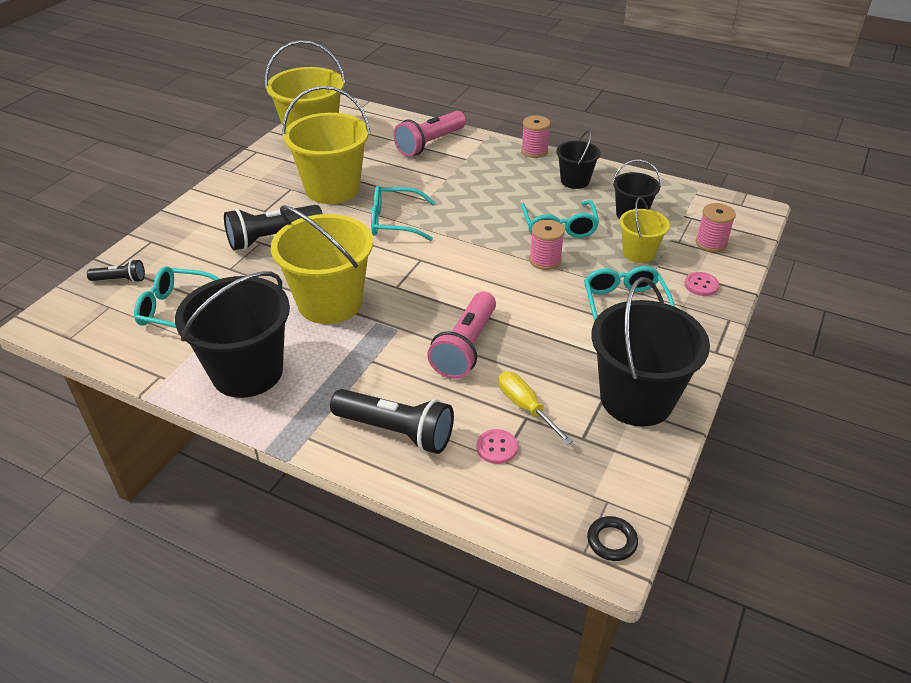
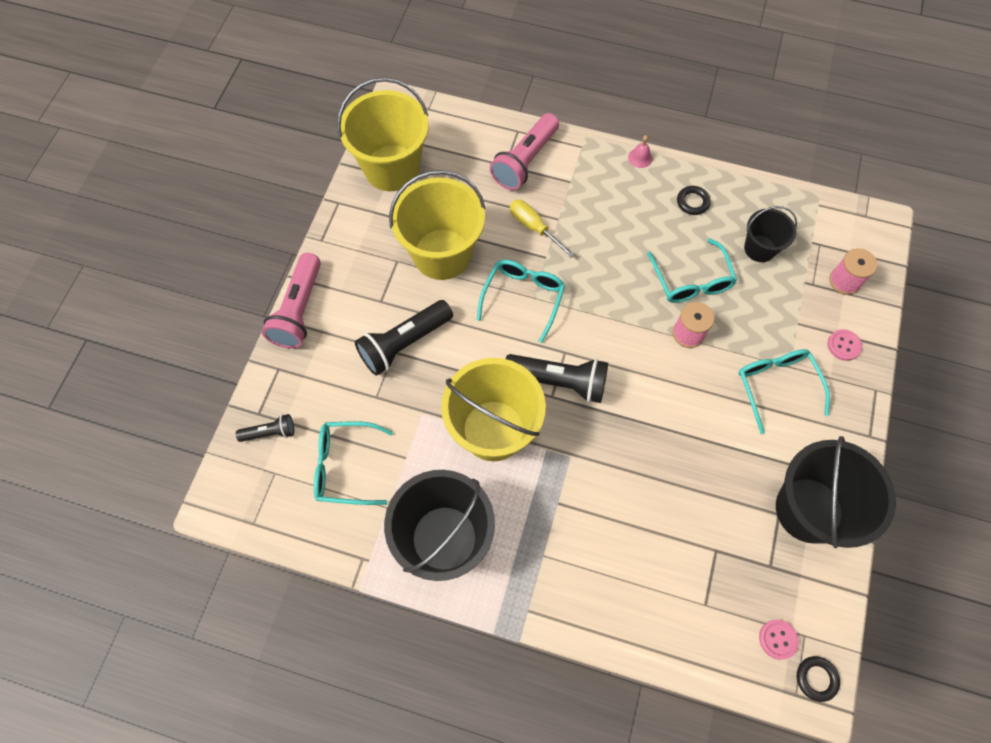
camera: 10 degrees left, 25 degrees up
black flashlight [330,389,454,454] -> black flashlight moved to [506,354,608,403]
turquoise glasses [371,186,435,241] -> turquoise glasses turned 120 degrees clockwise [477,260,565,343]
pink flashlight [427,292,496,379] -> pink flashlight moved to [262,253,321,349]
pink button [476,429,518,464] -> pink button moved to [759,620,799,660]
yellow screwdriver [499,372,573,445] -> yellow screwdriver moved to [510,200,575,257]
pink spool [521,115,550,158] -> pink bell [628,135,652,168]
black bucket [556,130,601,189] -> black ring [677,186,710,215]
yellow bucket [620,197,670,263] -> none

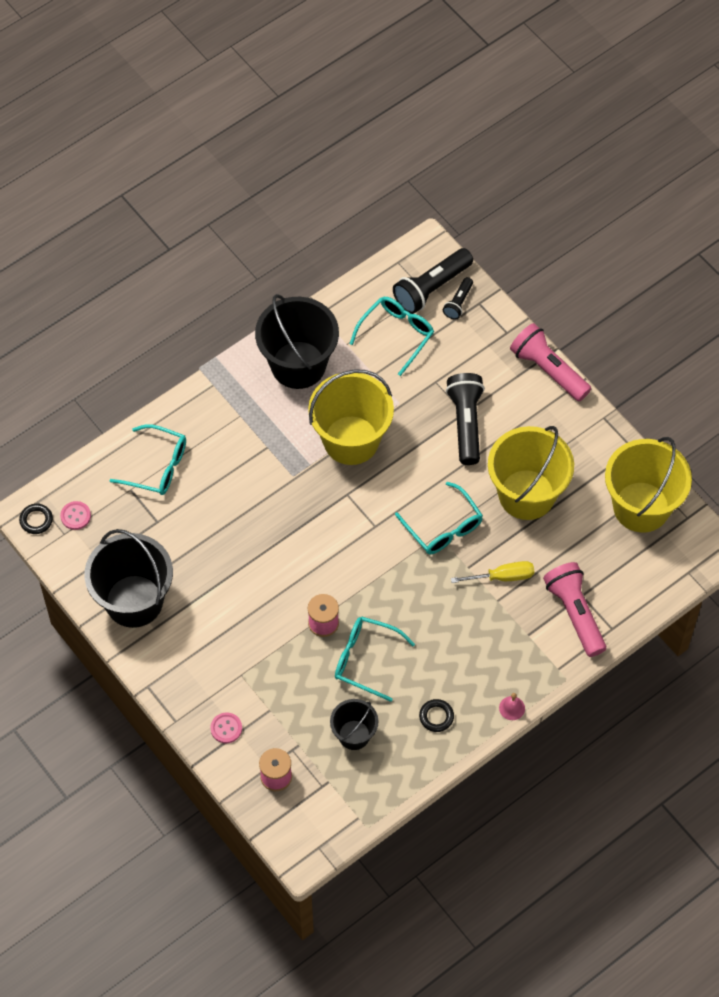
camera: 125 degrees right, 5 degrees down
black flashlight [506,354,608,403] -> black flashlight moved to [393,248,473,314]
turquoise glasses [739,349,830,434] -> turquoise glasses moved to [109,424,186,495]

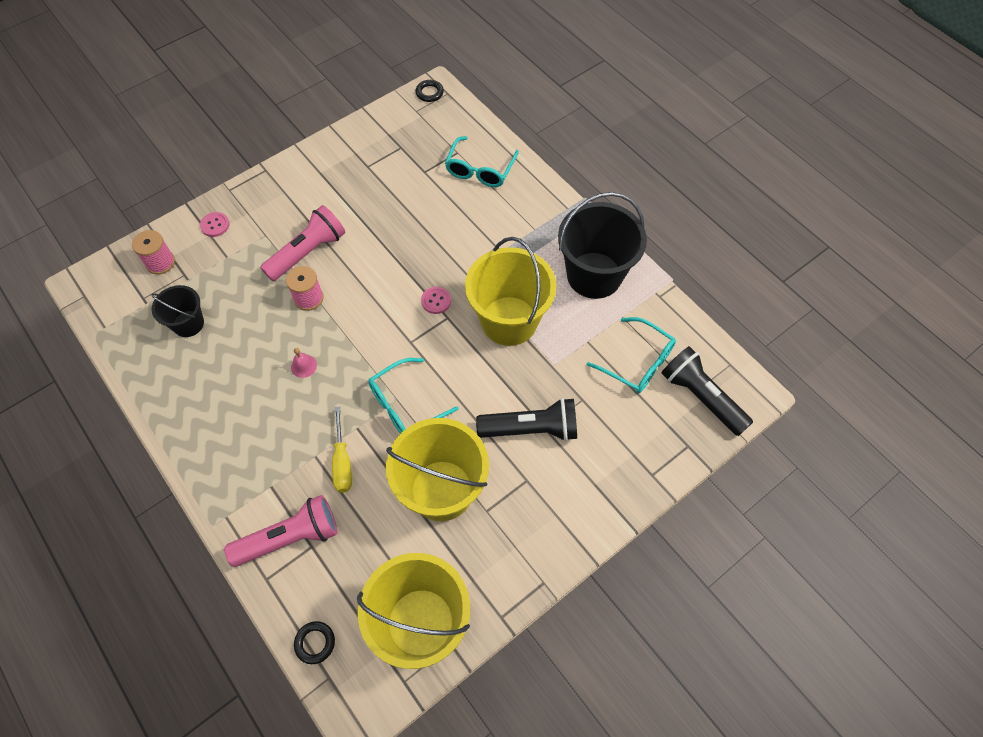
camera: 90 degrees right, 0 degrees up
pink button [60,501,91,530] -> pink button moved to [421,287,451,314]
black bucket [84,529,173,628] -> none
turquoise glasses [335,616,415,702] -> none
black ring [419,699,454,732] -> black ring moved to [294,621,335,664]
black flashlight [443,277,473,319] -> none
pink bell [499,693,525,720] -> pink bell moved to [291,348,317,378]
pink flashlight [510,323,591,401] -> pink flashlight moved to [260,205,345,281]

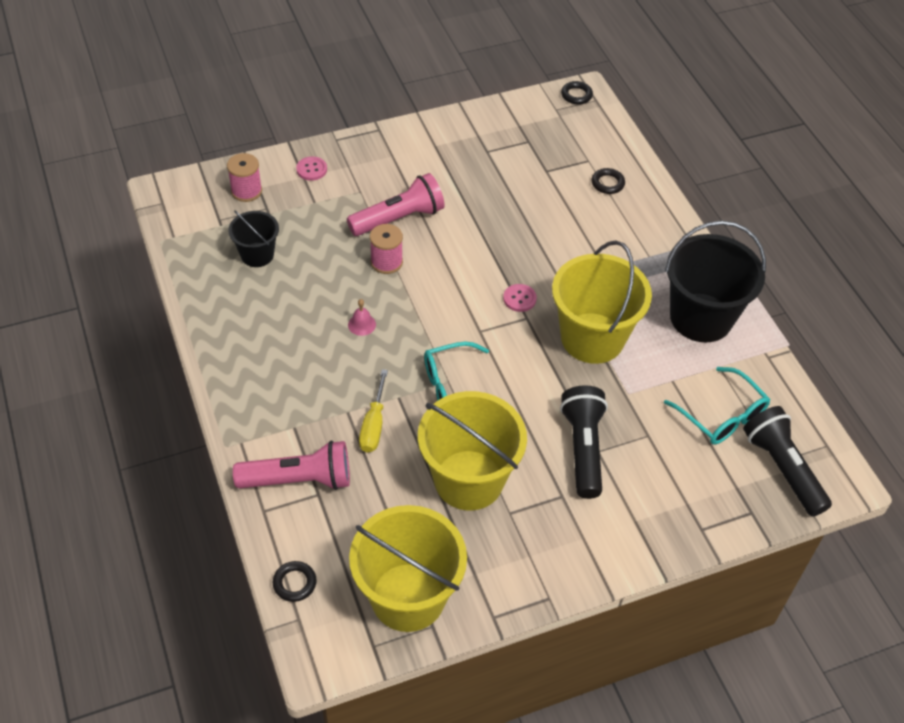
camera: 15 degrees right, 10 degrees down
turquoise glasses [445,136,519,187] -> black ring [592,168,625,194]
black flashlight [476,398,577,441] -> black flashlight turned 105 degrees counterclockwise [560,385,608,499]

